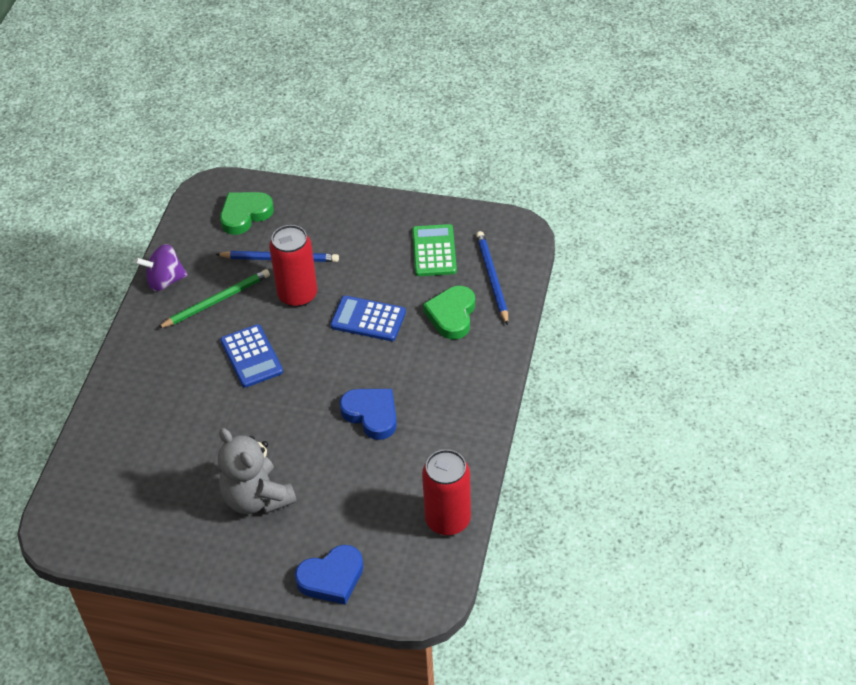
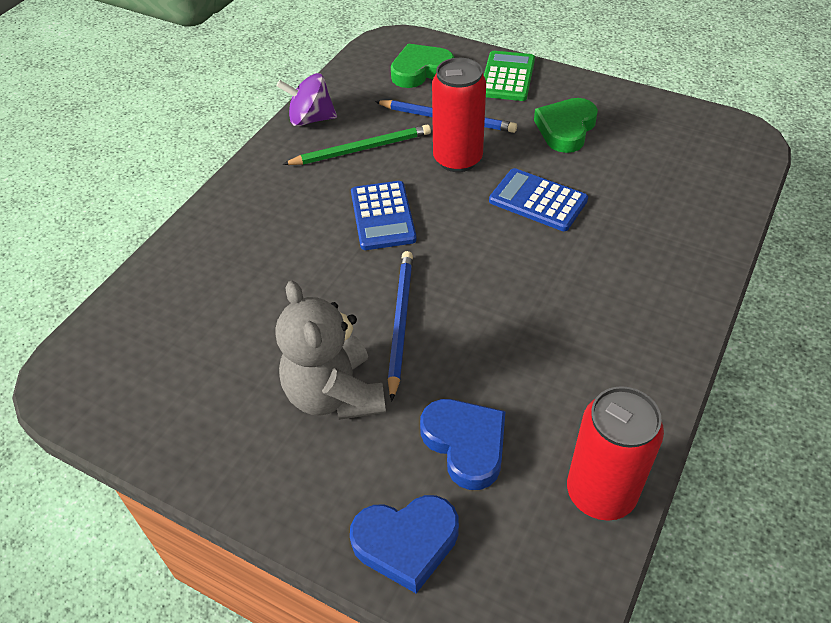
camera: 15 degrees right, 0 degrees up
blue heart [339,389,397,440] -> blue heart moved to [420,399,506,490]
green calculator [412,224,457,276] -> green calculator moved to [484,51,535,101]
green heart [423,286,475,339] -> green heart moved to [534,98,598,153]
blue pencil [476,231,508,325] -> blue pencil moved to [388,251,413,401]

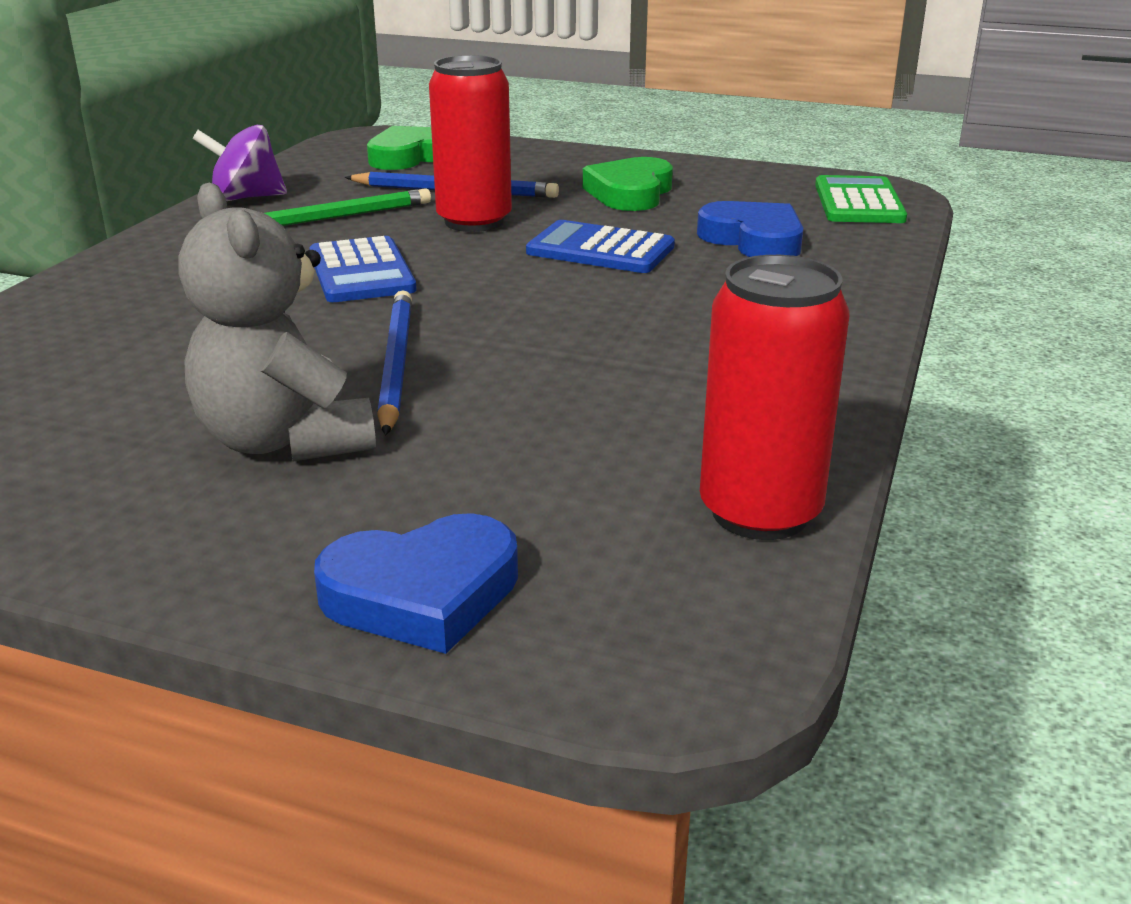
camera: 10 degrees left, 20 degrees down
blue heart [420,399,506,490] -> blue heart moved to [697,201,804,257]
green calculator [484,51,535,101] -> green calculator moved to [815,175,907,223]

